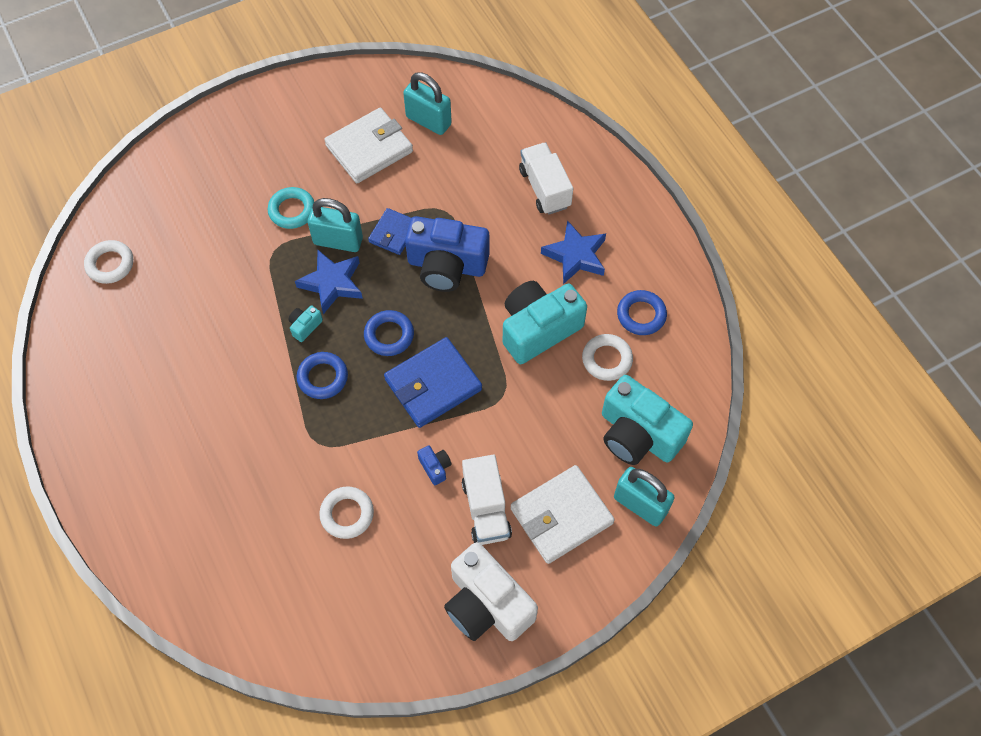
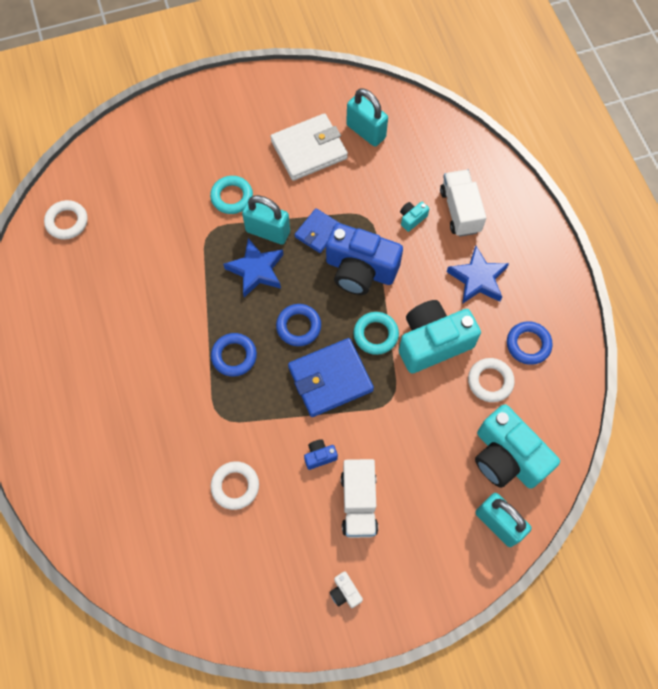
camera: 10 degrees right, 5 degrees up
turquoise camera [288,305,323,342] -> turquoise camera moved to [400,202,429,232]
blue camera [417,445,452,485] -> blue camera turned 90 degrees counterclockwise [304,439,338,470]
white camera [444,542,538,641] -> white camera [330,571,363,608], size x0.41
white wallet [510,465,615,564] -> none
none -> turquoise ring [353,312,399,355]

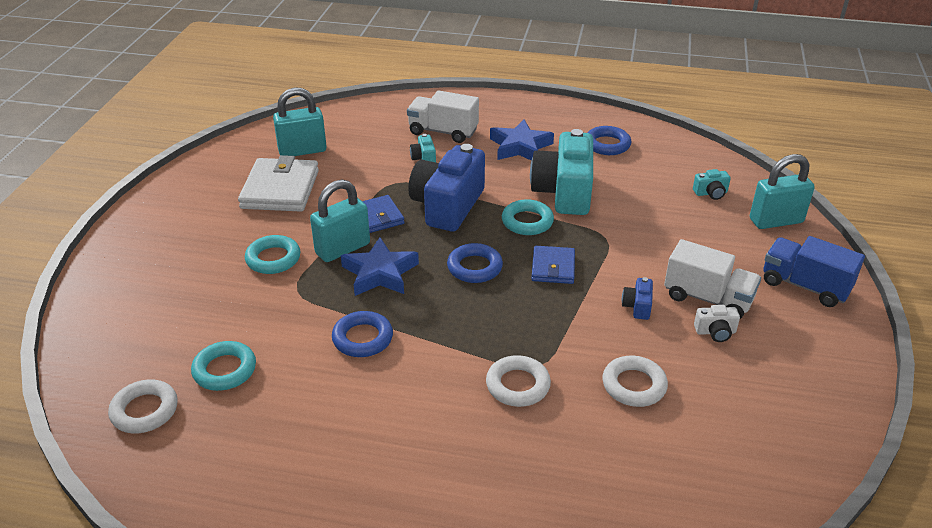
camera: 60 degrees left, 30 degrees down
blue ring [211,333,257,377] -> blue ring moved to [332,311,393,357]
blue wallet [288,338,374,417] -> blue wallet [531,246,575,284], size x0.58
blue camera [326,223,403,295] -> blue camera turned 150 degrees clockwise [409,144,485,232]
white camera [330,571,363,608] -> white camera moved to [694,305,740,342]
white ring [468,358,515,402] -> white ring moved to [486,355,551,407]
turquoise camera [475,404,560,489] -> turquoise camera [693,169,731,200], size x0.41
none -> turquoise ring [191,341,256,391]
none -> blue truck [763,236,865,307]

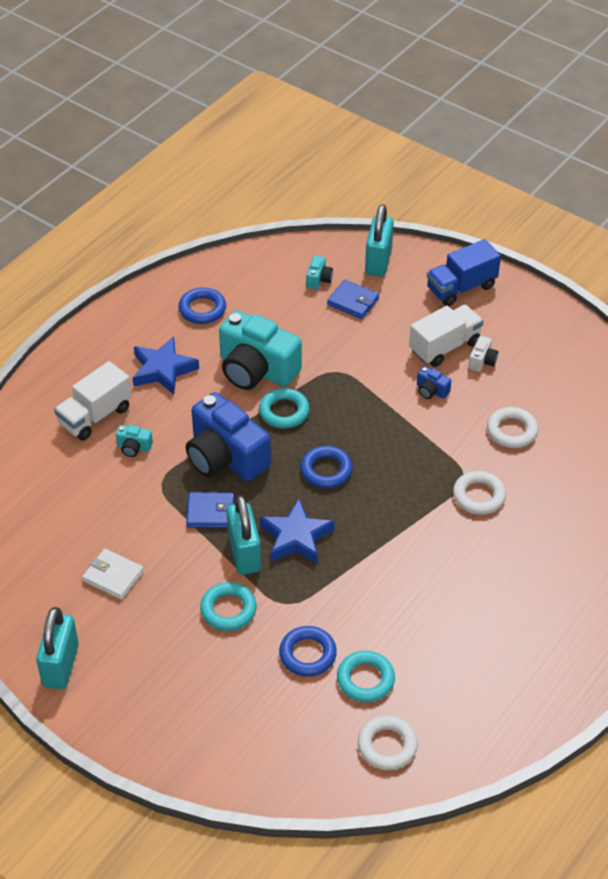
camera: 65 degrees left, 10 degrees up
white wallet [238,155,319,212] -> white wallet [82,549,144,600], size x0.58
turquoise padlock [273,88,327,156] -> turquoise padlock moved to [36,607,79,689]
blue ring [332,311,393,357] -> blue ring moved to [279,626,337,677]
blue wallet [531,246,575,284] -> blue wallet moved to [327,280,379,319]

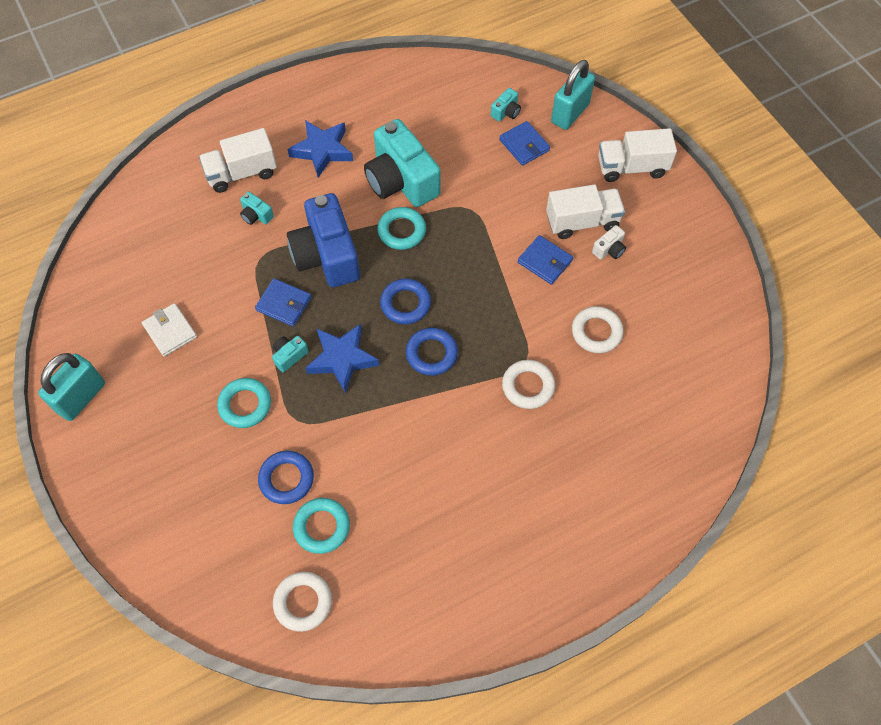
camera: 25 degrees right, 15 degrees up
blue ring [178,287,226,324] -> blue ring moved to [406,328,458,376]
turquoise padlock [227,495,261,575] -> turquoise camera [272,336,309,372]
blue camera [417,366,451,399] -> blue wallet [518,235,573,285]
blue truck [427,239,501,306] -> white truck [598,128,677,182]

